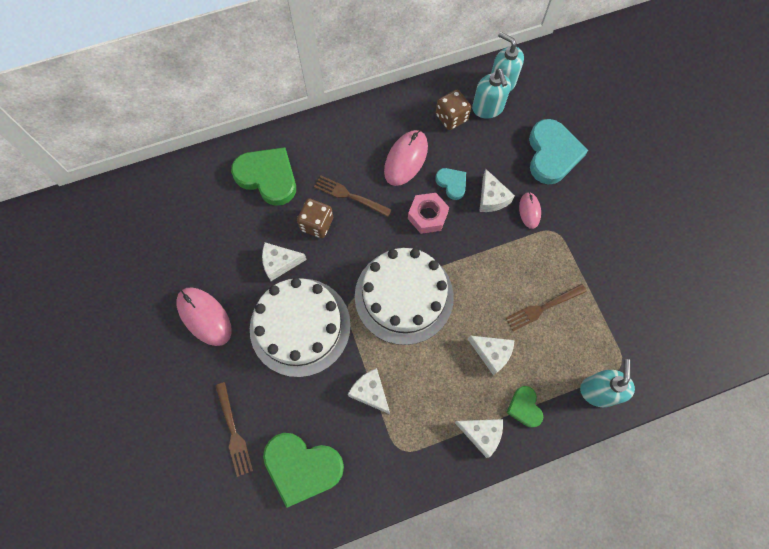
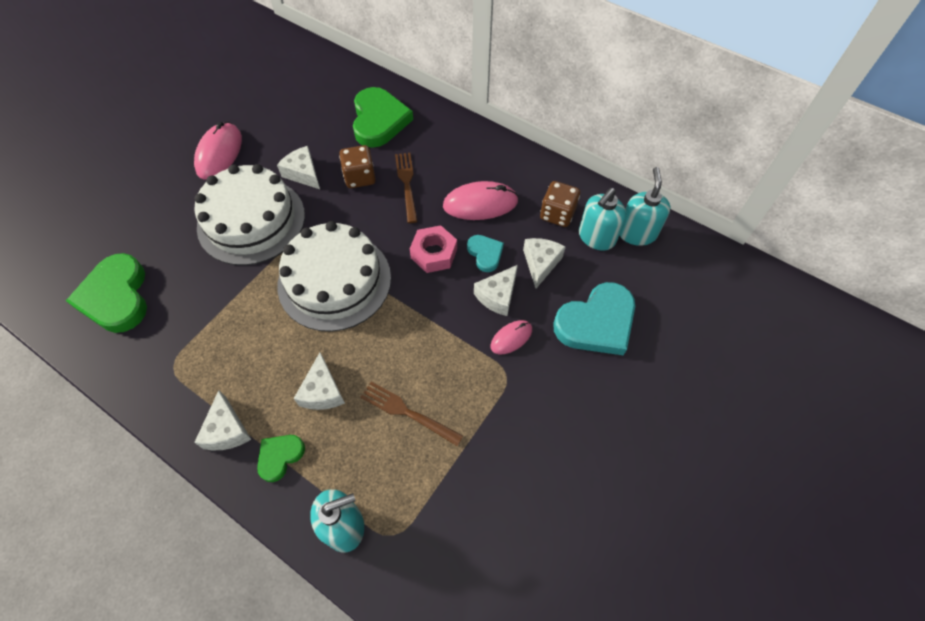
camera: 55 degrees right, 10 degrees down
brown fork [215,382,253,477] -> none
white cheese [348,368,390,414] -> white cheese moved to [523,238,565,288]
turquoise heart [435,168,466,200] -> turquoise heart turned 45 degrees counterclockwise [467,235,504,272]

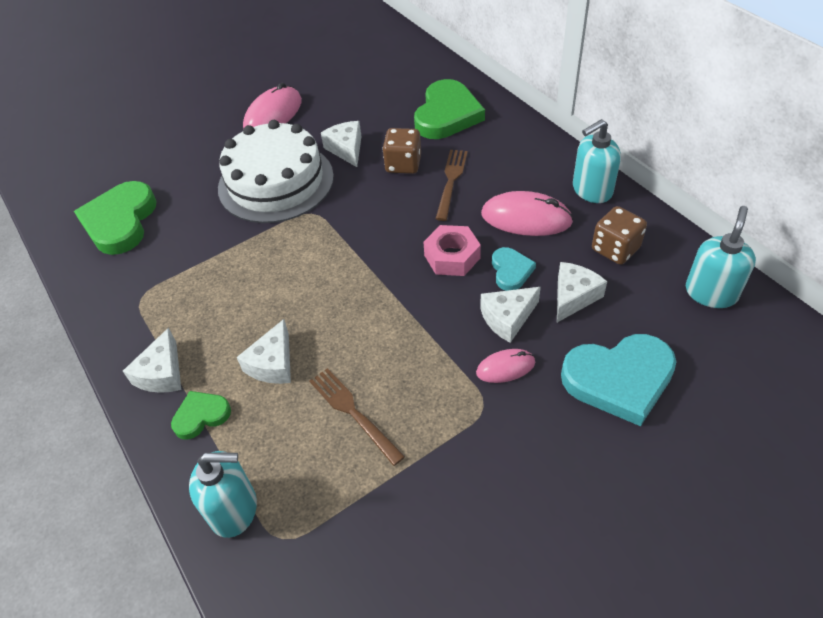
camera: 25 degrees right, 10 degrees down
white cake [278,221,391,332] -> none
turquoise soap dispenser [579,188,626,250] -> turquoise soap dispenser moved to [573,119,621,203]

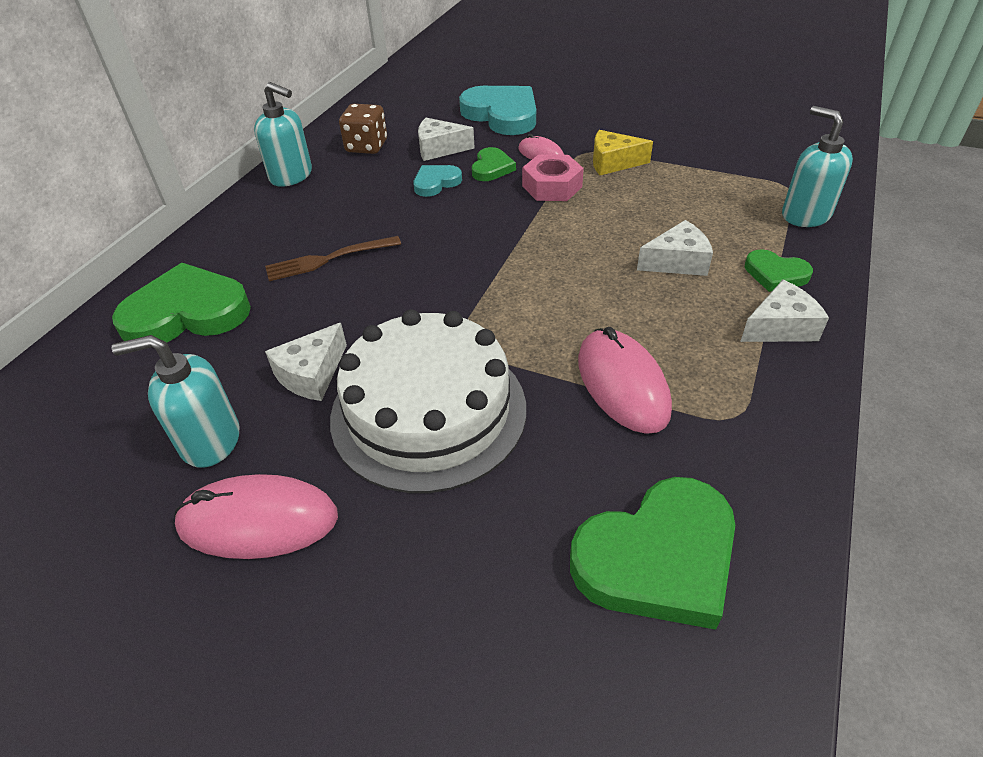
camera: 125 degrees left, 5 degrees down
brown fork [309,368,405,466] -> none
brown dice [383,128,421,174] -> none
pink nut [423,225,481,276] -> pink nut moved to [522,154,584,201]
white cheese [480,287,541,343] -> green heart [472,147,516,181]
pink mouse [481,191,574,236] -> pink mouse moved to [578,327,672,434]
turquoise soap dispenser [686,206,756,308] -> turquoise soap dispenser moved to [112,335,240,468]
none -> yellow cheese [593,130,653,175]

